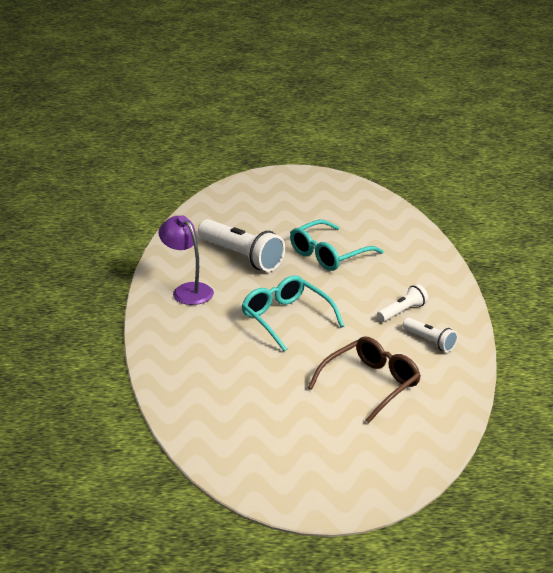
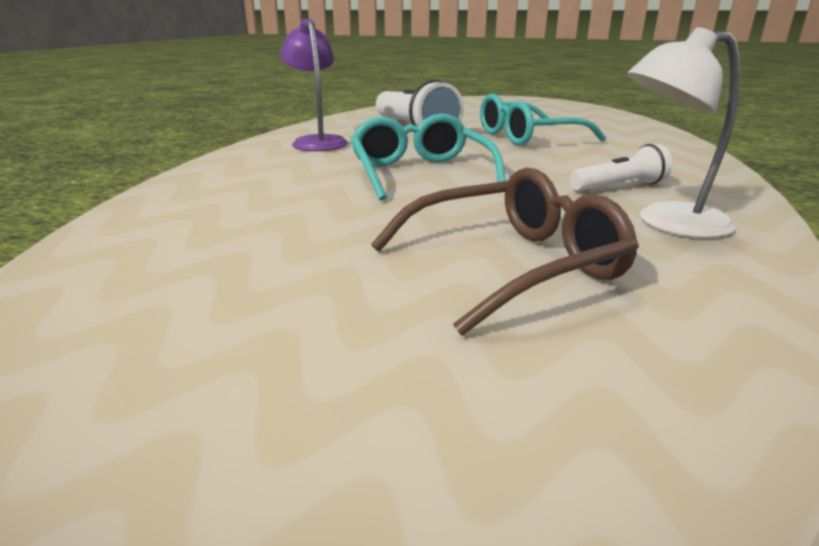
camera: 20 degrees right, 5 degrees down
white flashlight [403,318,458,352] -> white lamp [627,27,740,238]

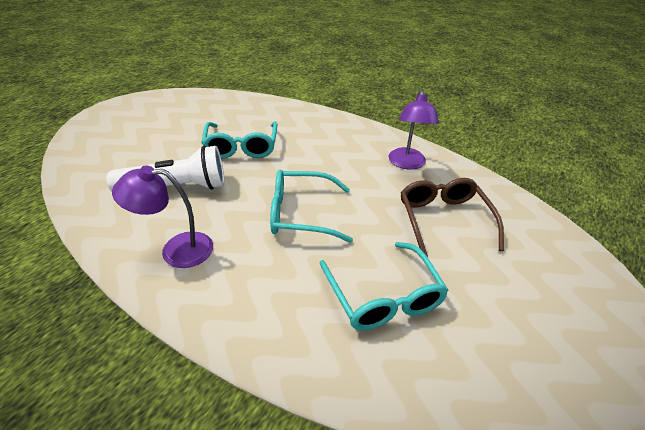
camera: 75 degrees left, 15 degrees up
white flashlight [570,144,672,191] -> none
white lamp [627,27,740,238] -> purple lamp [388,90,439,169]
none -> turquoise glasses [320,242,449,330]

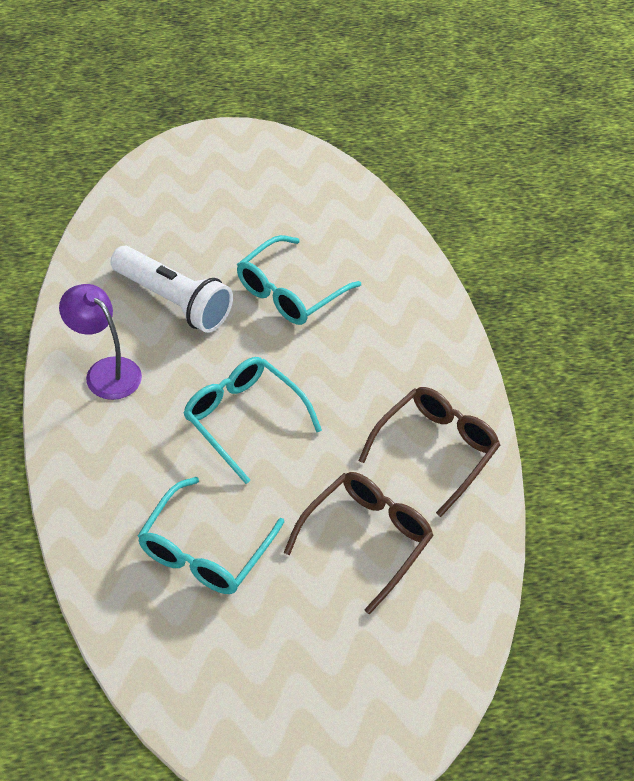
camera: 45 degrees right, 10 degrees up
purple lamp [388,90,439,169] -> brown glasses [358,387,500,517]

